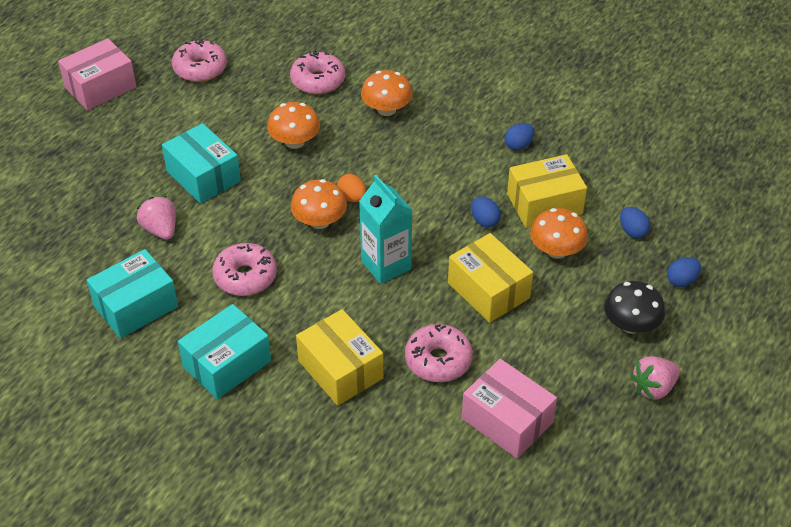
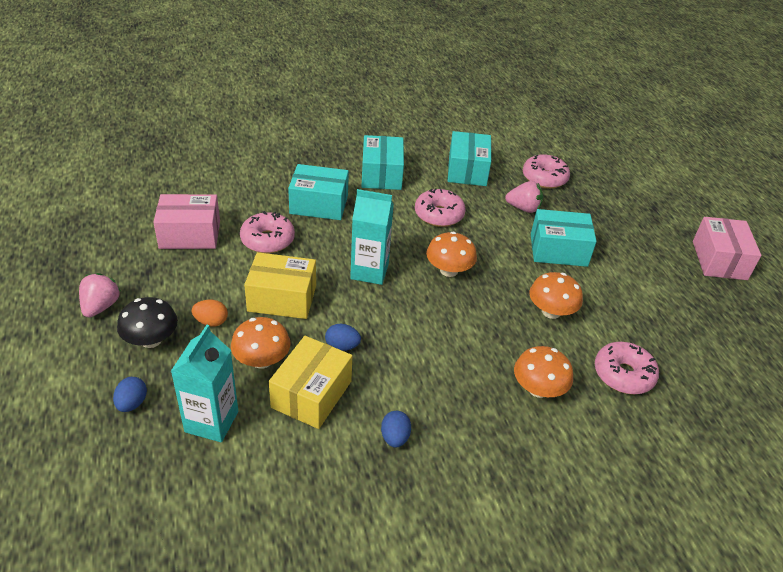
camera: 130 degrees right, 5 degrees down
pink donut [172,39,227,82] -> pink donut moved to [523,154,570,189]
yellow box [296,309,383,406] -> turquoise box [288,164,349,220]
orange egg [337,174,366,202] -> orange egg moved to [192,300,228,327]
blue egg [620,207,650,238] -> turquoise carton [171,325,238,442]

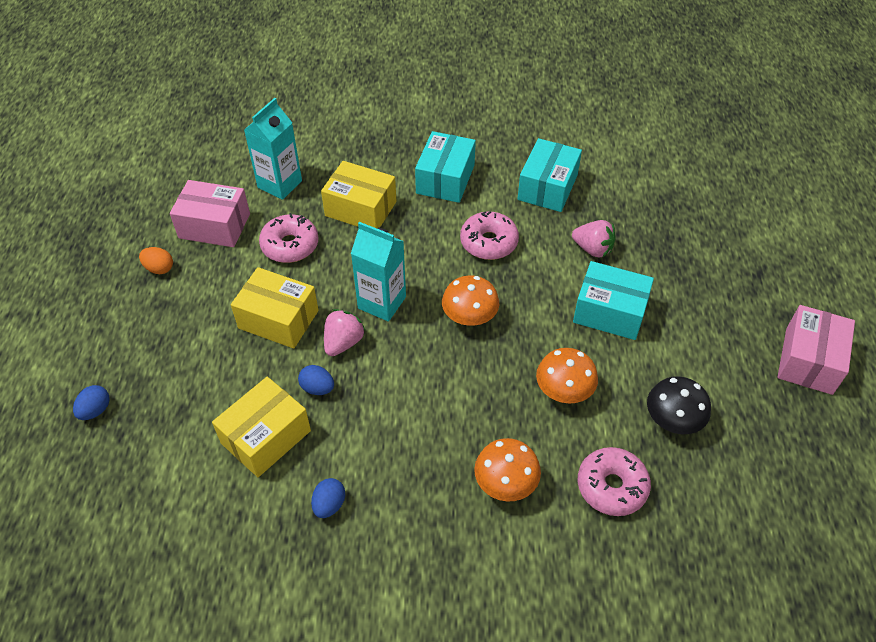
camera: 20 degrees right, 10 degrees up
pink strawberry [79,273,121,318] -> pink strawberry moved to [324,309,366,356]
black mushroom [117,297,178,348] -> black mushroom moved to [647,376,711,434]
turquoise carton [171,325,238,442] -> turquoise carton moved to [244,98,302,200]
orange egg [192,300,228,327] -> orange egg moved to [139,247,173,274]
orange mushroom [231,317,291,369] -> none
turquoise box [288,164,349,220] -> yellow box [321,161,396,228]
pink donut [523,154,570,189] -> none

